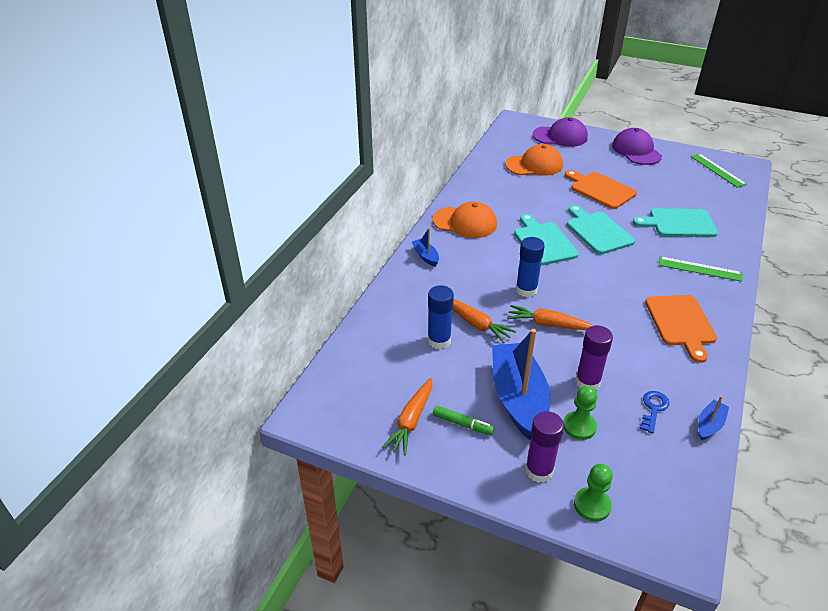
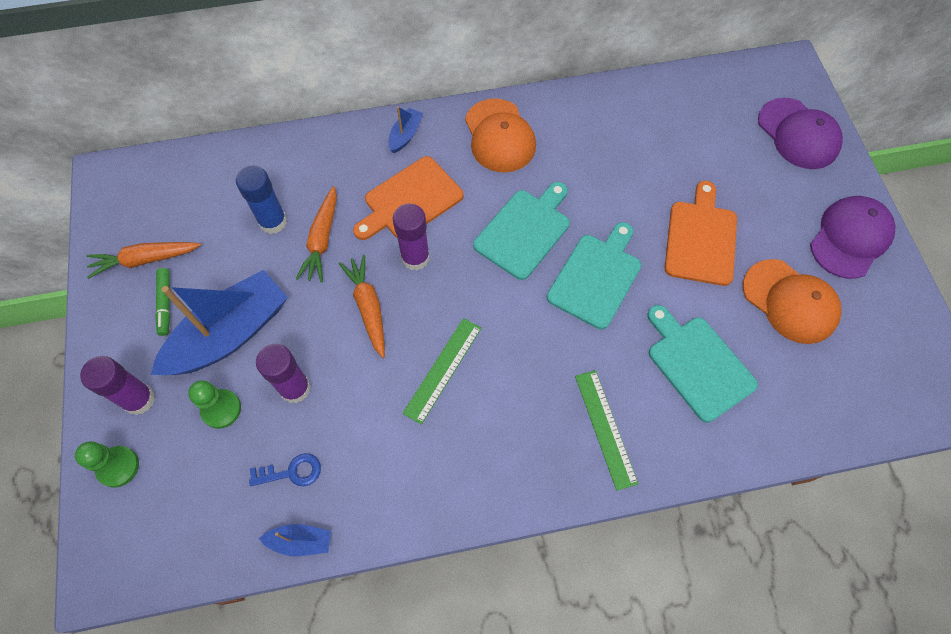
camera: 55 degrees right, 25 degrees up
orange cap [505,144,563,176] -> orange cap moved to [743,259,841,344]
blue glue stick [516,237,545,297] -> purple glue stick [393,203,430,270]
orange cutting board [645,295,717,363] -> orange cutting board moved to [353,156,464,240]
green ruler [690,154,747,188] -> green ruler moved to [402,318,481,425]

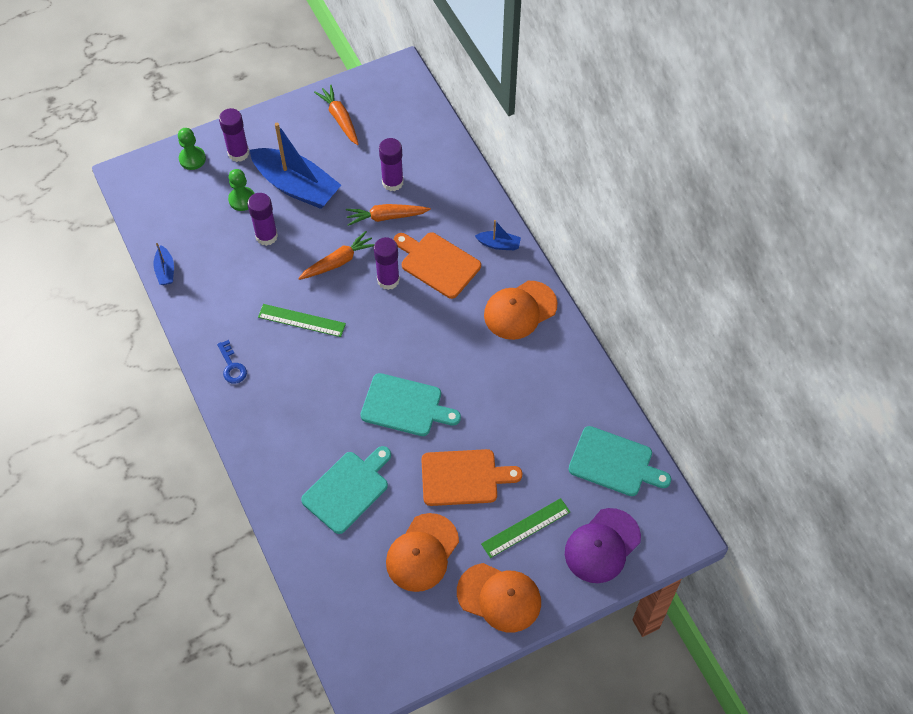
camera: 75 degrees right, 5 degrees down
green marker [155,268,170,336] -> none
blue glue stick [236,165,287,234] -> purple glue stick [379,138,404,191]
blue key [249,453,321,486] -> blue key moved to [217,340,247,384]
turquoise cutting board [473,182,570,280] -> turquoise cutting board moved to [568,426,671,496]
green ruler [575,370,638,491] -> green ruler moved to [481,498,570,558]
purple cap [810,196,895,279] -> orange cap [457,563,541,632]

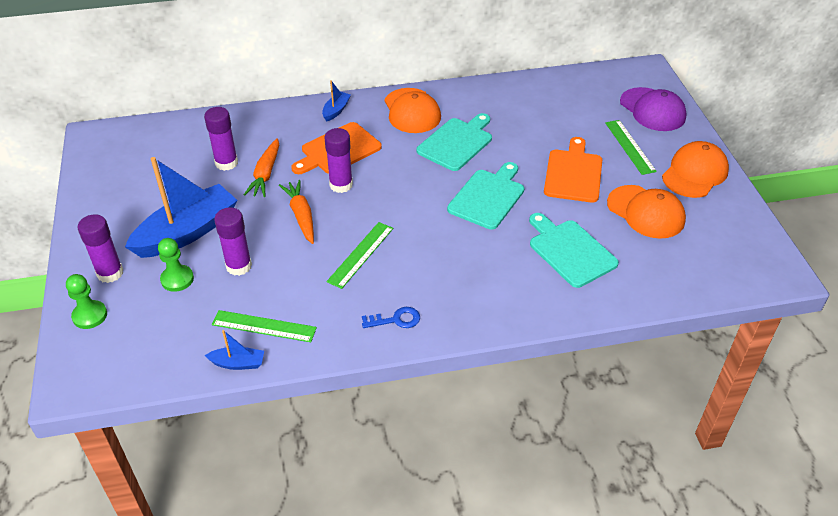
camera: 75 degrees left, 15 degrees down
orange carrot [314,85,359,145] -> none
turquoise cutting board [568,426,671,496] -> turquoise cutting board moved to [416,113,492,171]
none -> green ruler [212,310,317,342]

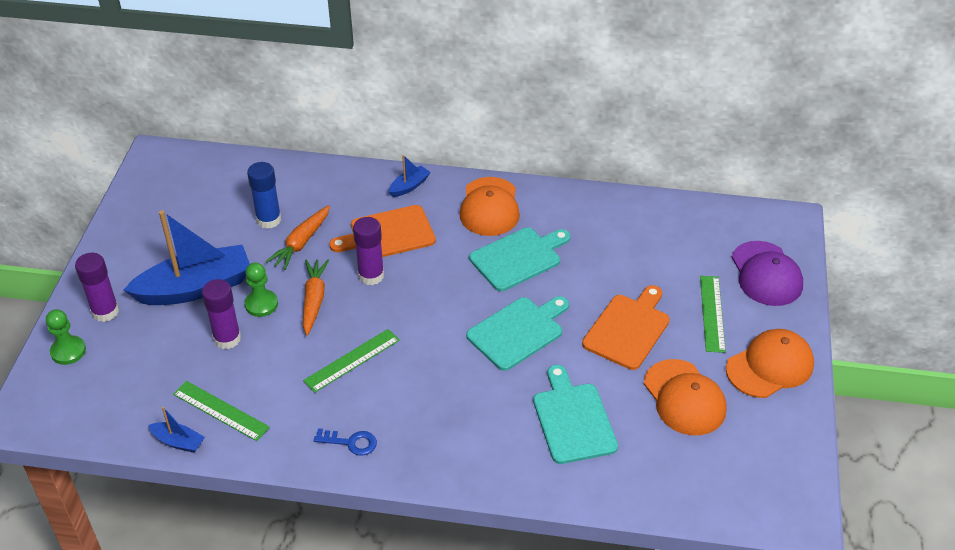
camera: 20 degrees right, 0 degrees up
green pawn [158,238,194,292] -> green pawn moved to [244,262,278,317]
purple glue stick [204,107,238,171] -> blue glue stick [247,162,281,229]

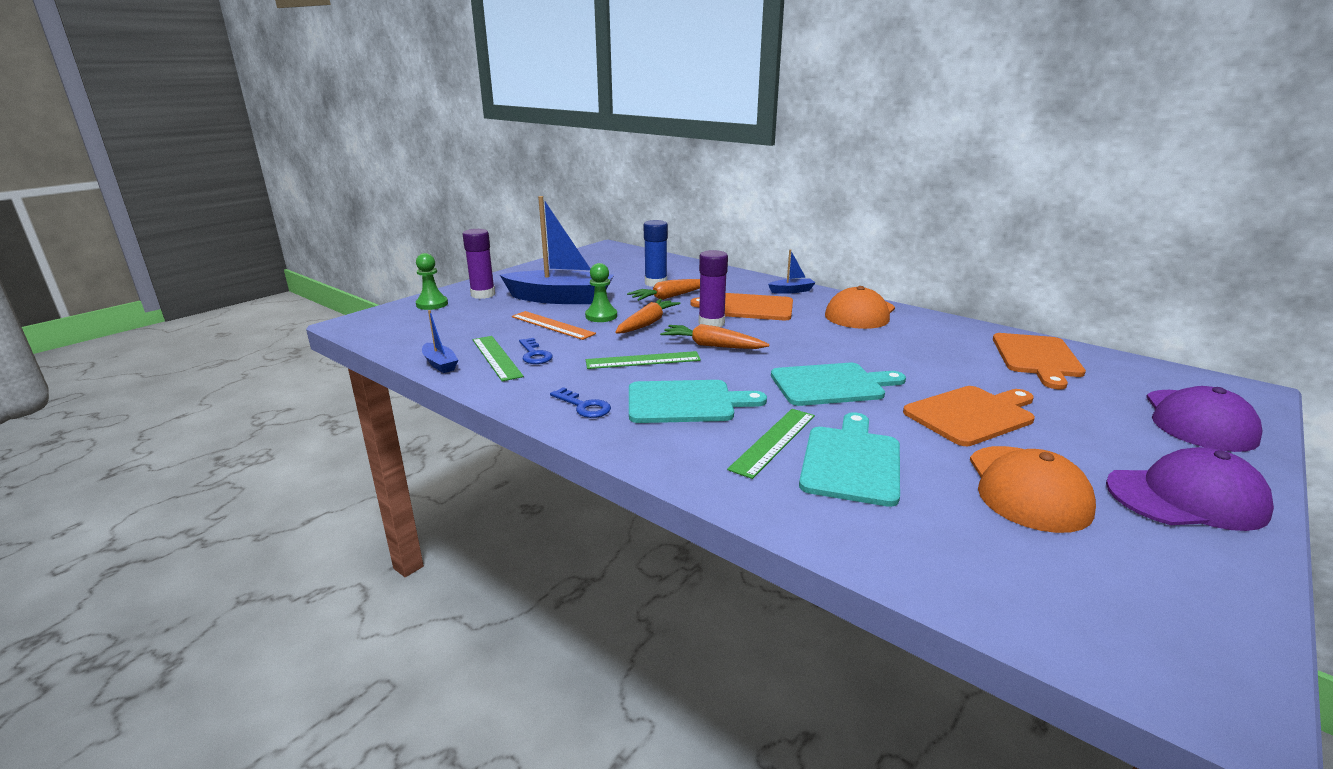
camera: 30 degrees right, 20 degrees down
purple glue stick [202,279,241,349] -> orange ruler [512,311,596,340]
turquoise cutting board [469,228,570,291] -> turquoise cutting board moved to [629,380,767,423]
green ruler [700,276,726,353] -> green ruler moved to [727,409,815,479]
orange cap [726,329,814,398] -> purple cap [1106,447,1274,531]
none -> blue key [519,338,553,364]
none -> orange carrot [660,324,770,349]
none -> orange cutting board [993,333,1086,389]

